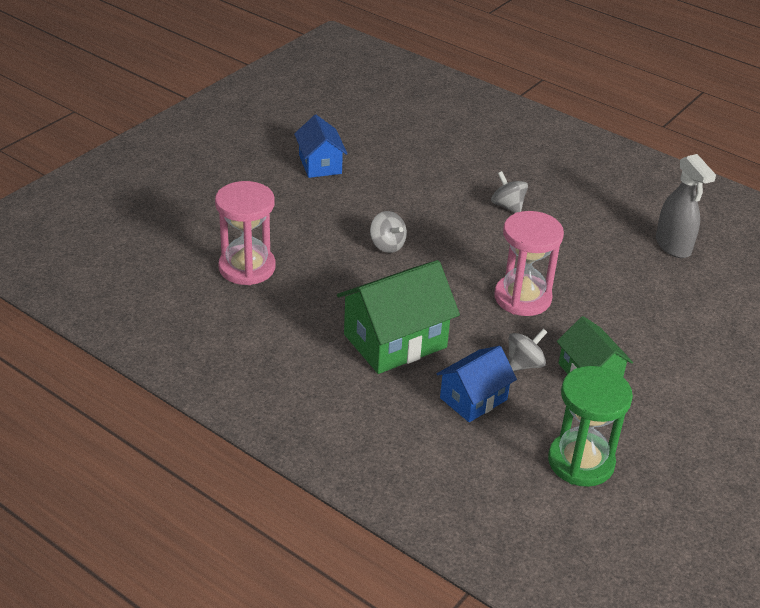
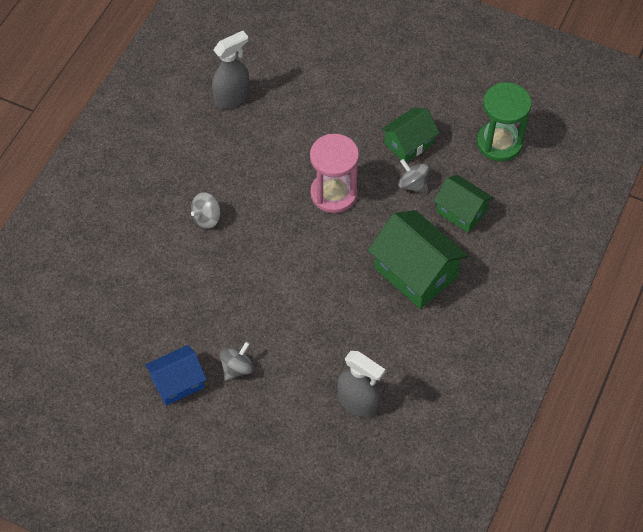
camera: 100 degrees left, 20 degrees up
pink hourglass [215,181,276,285] -> grey spray bottle [337,351,385,417]
grey spinning top [370,211,407,253] -> grey spinning top moved to [220,342,254,380]
blue house [436,346,517,422] -> green house [434,175,493,233]

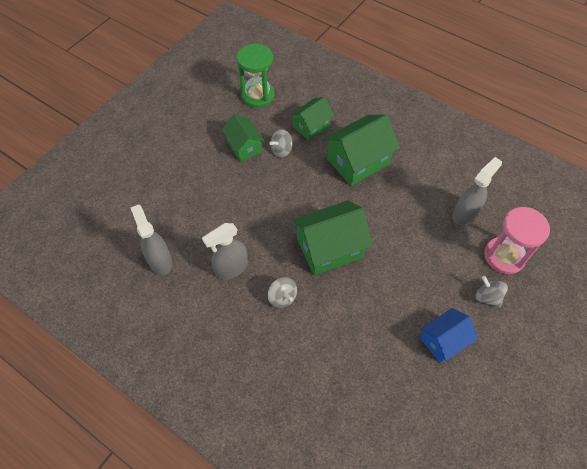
camera: 80 degrees left, 0 degrees up
blue house [145,345,207,406] -> blue house turned 75 degrees clockwise [420,308,478,363]
grey spinning top [220,342,254,380] -> grey spinning top moved to [476,276,508,308]
pink hourglass [310,134,359,213] -> pink hourglass moved to [484,207,550,274]
none -> grey spray bottle [202,223,248,280]
none -> green house [292,200,373,275]

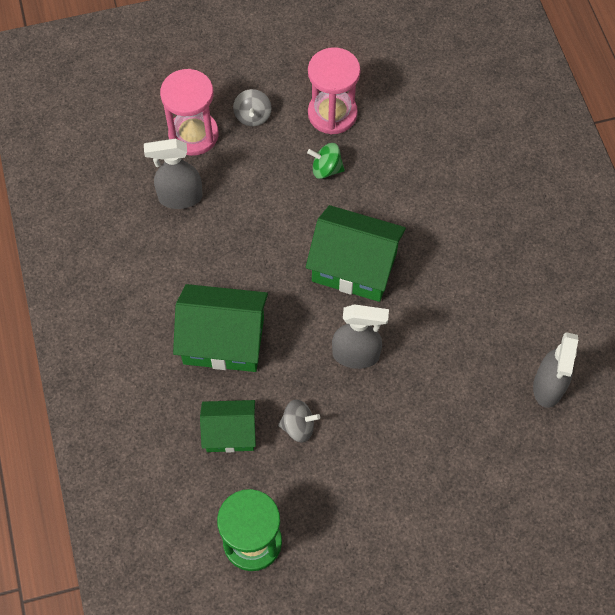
camera: 140 degrees left, 5 degrees up
grey spray bottle [202,223,248,280] -> grey spray bottle moved to [332,304,389,369]
green house [222,114,264,161] -> none
grey spinning top [268,277,297,308] -> none
blue house [420,308,478,363] -> pink hourglass [308,47,360,134]
none -> green spinning top [307,143,345,179]

